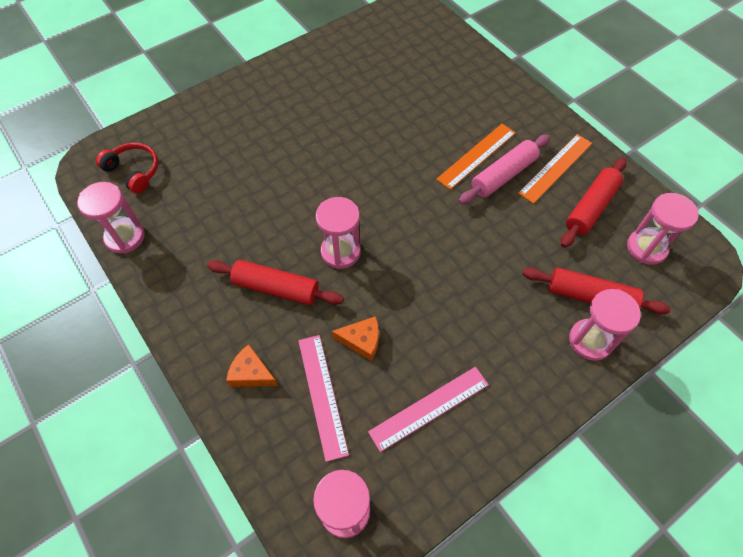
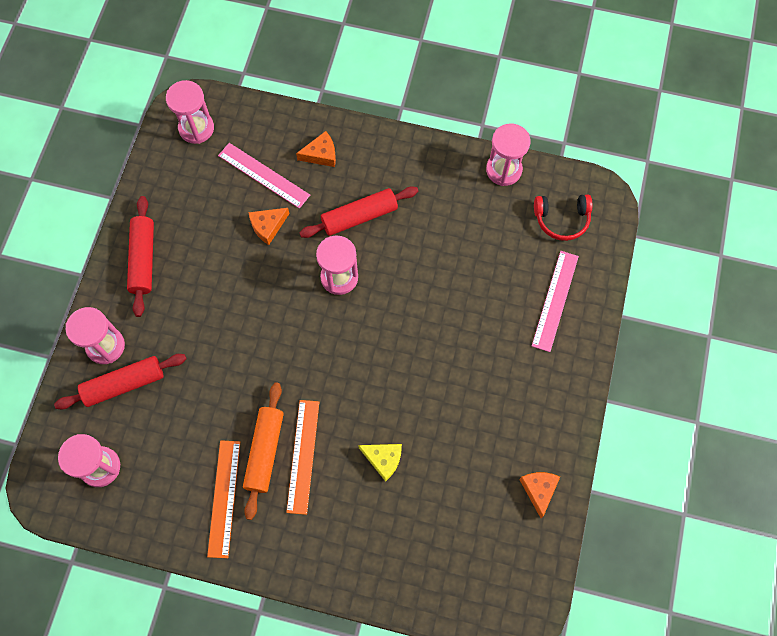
camera: 140 degrees right, 10 degrees up
pink ruler [368,367,489,452] -> pink ruler moved to [532,251,579,352]
pink rolling pin [459,135,550,205] -> orange rolling pin [243,382,284,520]
red rolling pin [561,158,626,248] -> red rolling pin moved to [127,196,154,317]
none -> yellow cheese [358,444,402,482]
none -> orange cheese [519,472,560,518]

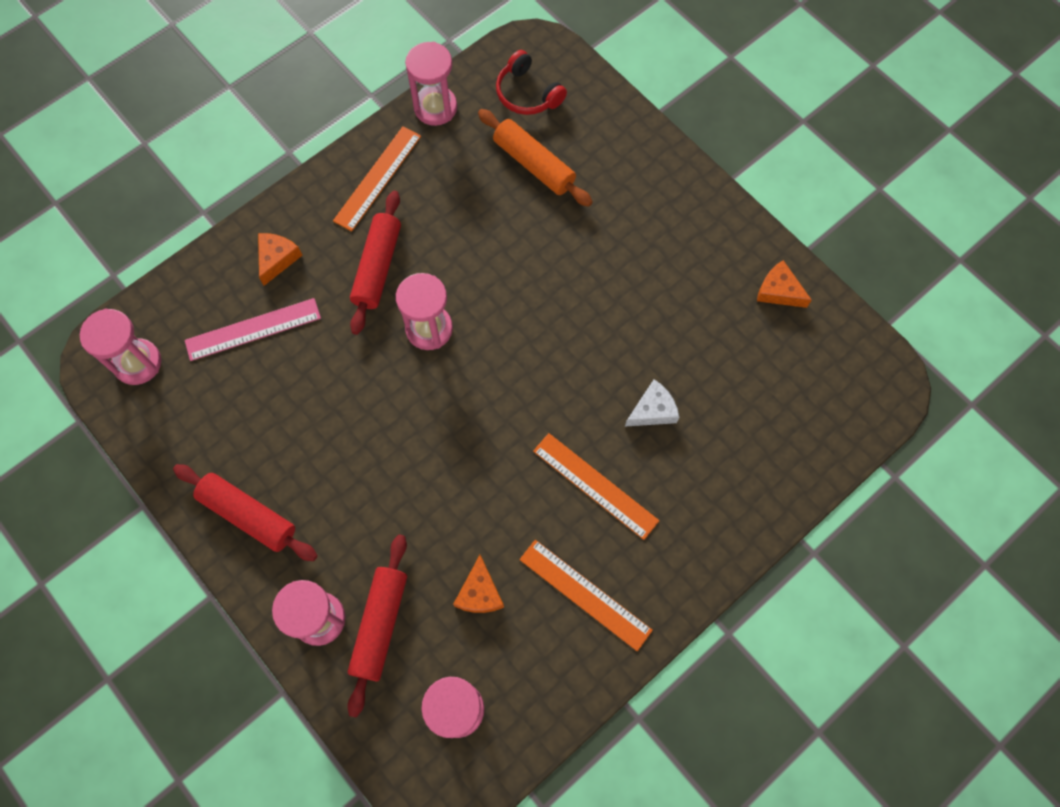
camera: 55 degrees left, 0 degrees up
orange rolling pin [243,382,284,520] -> orange rolling pin moved to [478,109,593,207]
orange cheese [248,208,289,245] -> orange cheese moved to [453,555,504,613]
yellow cheese [358,444,402,482] -> white cheese [625,379,679,427]
pink ruler [532,251,579,352] -> none
red headphones [534,194,592,241] -> red headphones turned 105 degrees clockwise [496,50,567,115]
none -> orange ruler [333,126,421,231]

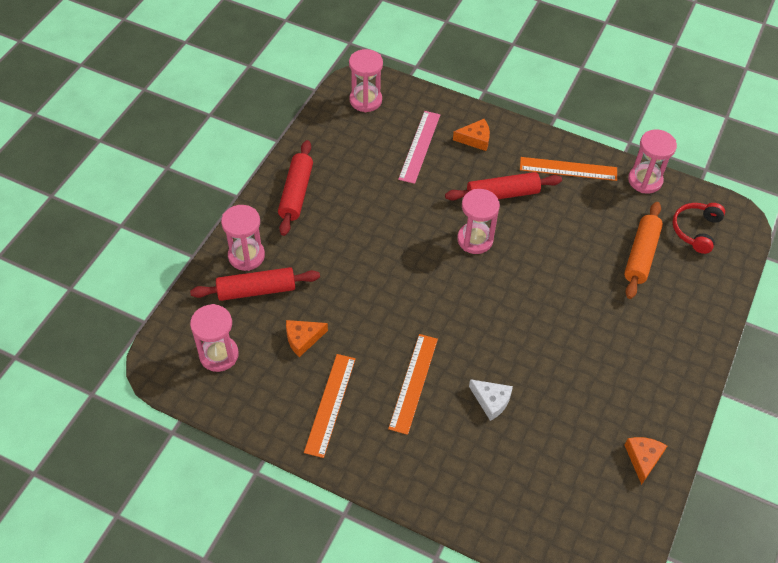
camera: 65 degrees right, 15 degrees down
pink ruler [185,298,321,361] -> pink ruler turned 60 degrees clockwise [398,111,440,184]

